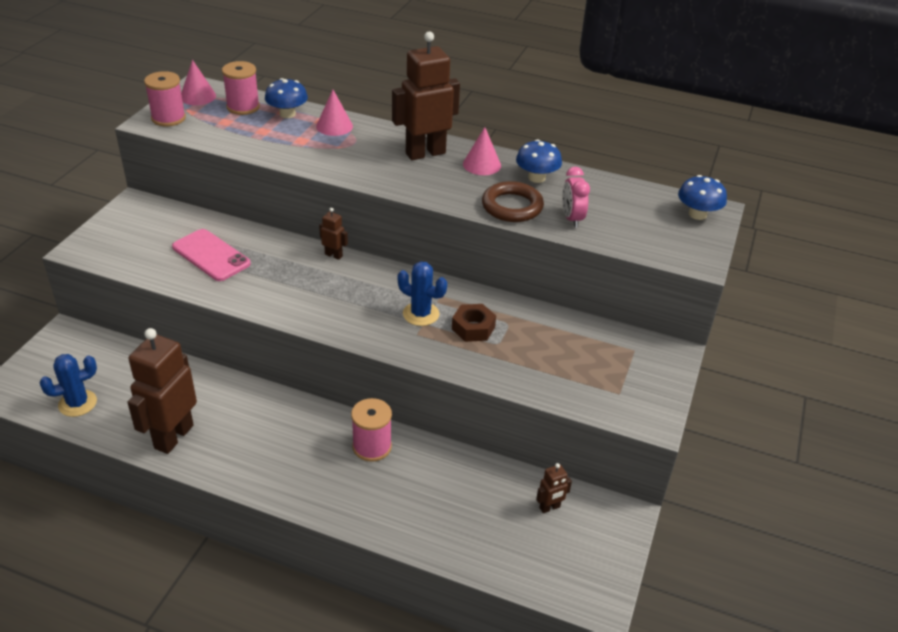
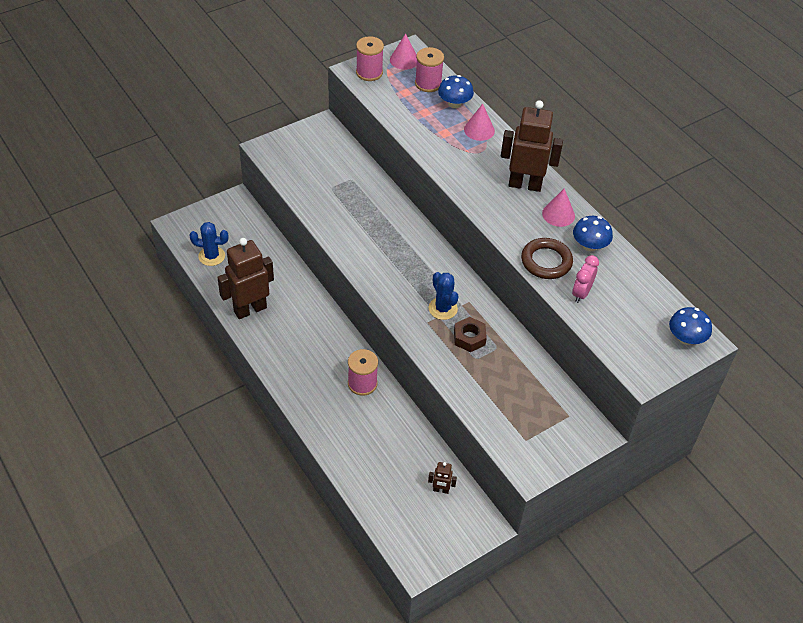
camera: 35 degrees right, 10 degrees up
pink phone [172,229,251,281] -> none
brown robot [319,208,348,260] -> none

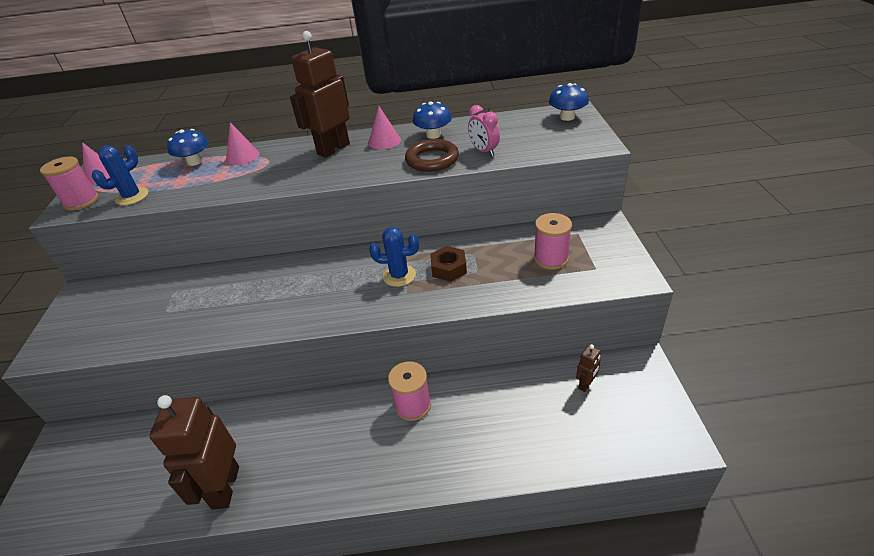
camera: 55 degrees left, 10 degrees down
blue cactus [189,222,228,266] -> blue cactus moved to [92,145,149,205]
pink spool [415,47,444,92] -> pink spool moved to [534,213,572,270]

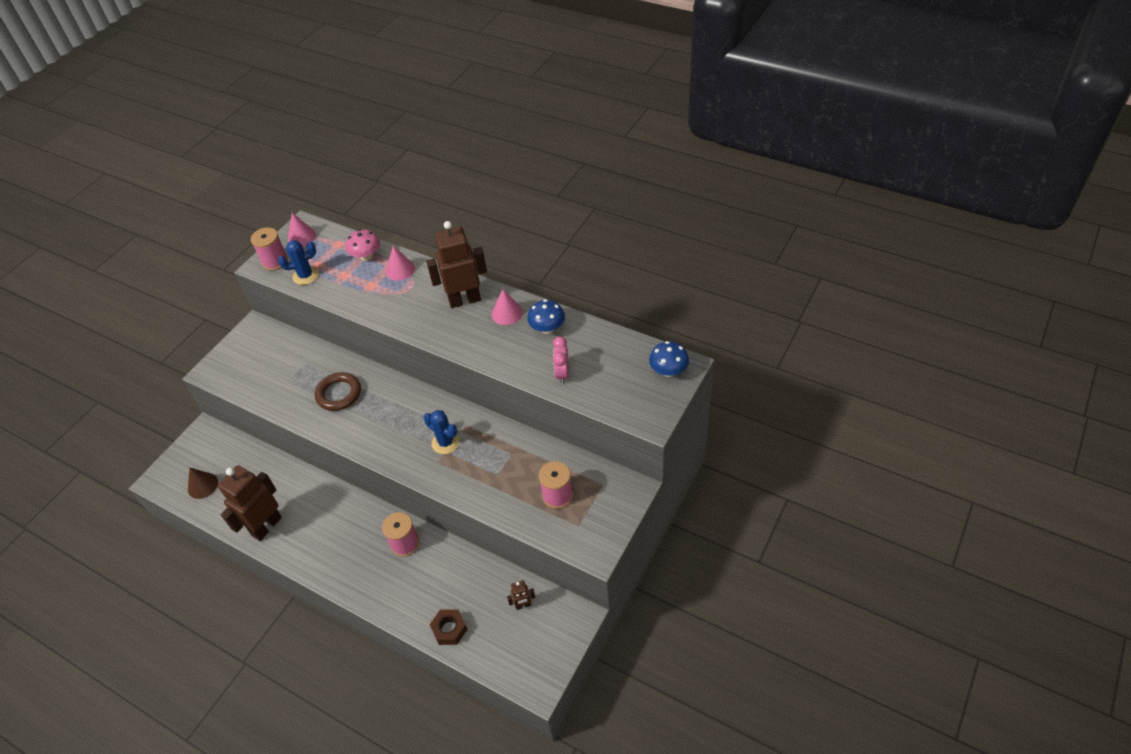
camera: 35 degrees right, 10 degrees up
blue mushroom [167,129,209,166] -> pink mushroom [346,229,380,261]
brown ring [405,139,459,172] -> brown ring moved to [315,372,361,411]
brown nut [430,246,467,282] -> brown nut moved to [429,609,468,645]
none -> brown cone [188,467,218,499]

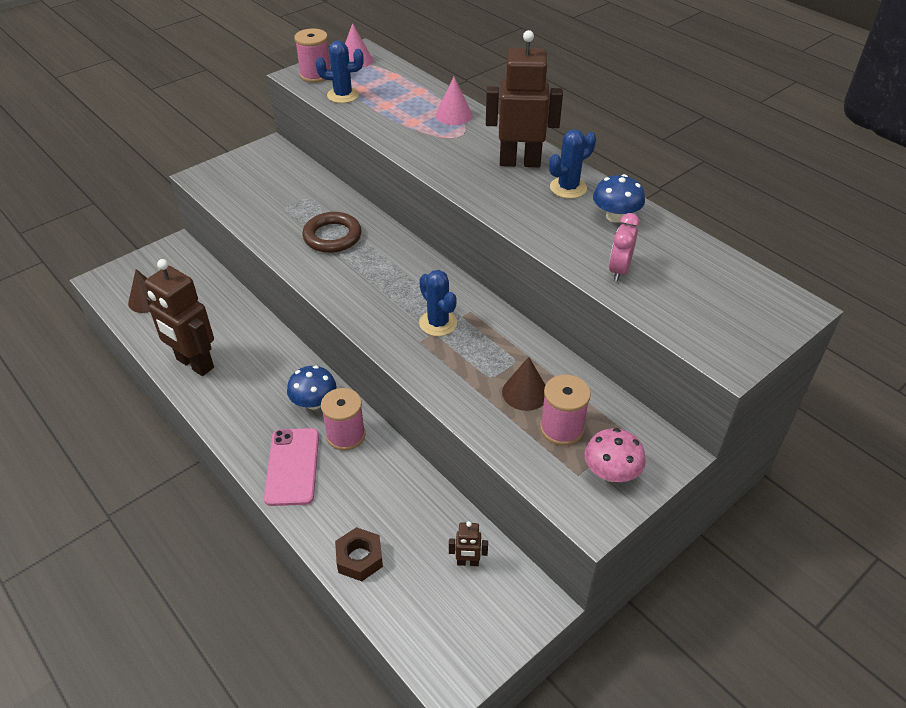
camera: 15 degrees right, 5 degrees down
brown robot [218,465,282,541] -> brown robot turned 105 degrees counterclockwise [144,259,214,376]
pink mushroom [346,229,380,261] -> pink mushroom moved to [585,428,646,482]
pink cone [492,289,523,325] -> blue cactus [549,129,596,199]
blue mushroom [649,341,689,377] -> blue mushroom moved to [287,365,336,410]
none -> pink phone [264,428,319,506]
none -> brown cone [502,357,545,411]

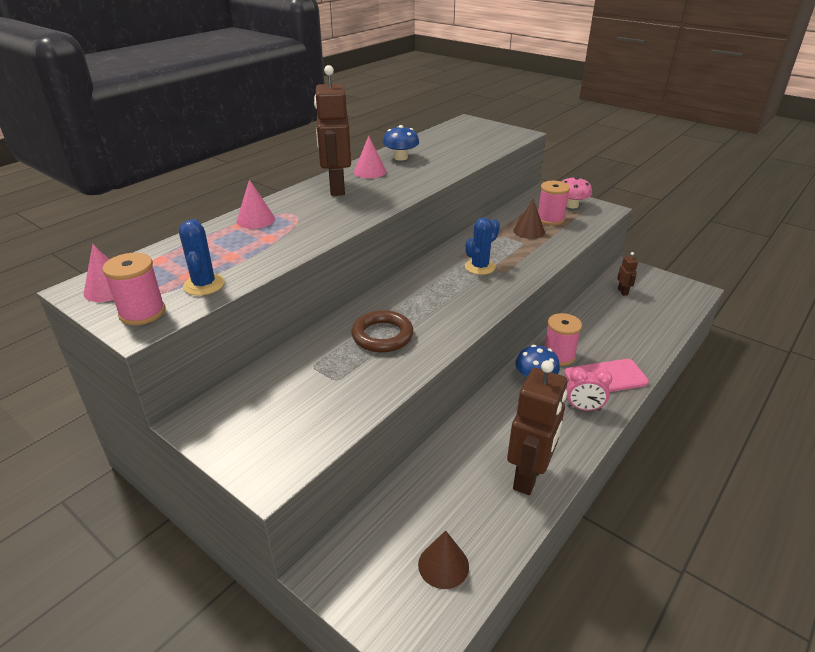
camera: 100 degrees left, 10 degrees down
brown nut [335,527,383,581] -> none
blue cactus [549,129,596,199] -> pink cone [354,136,386,178]
pink clock [609,213,640,282] -> pink clock moved to [566,367,612,411]

